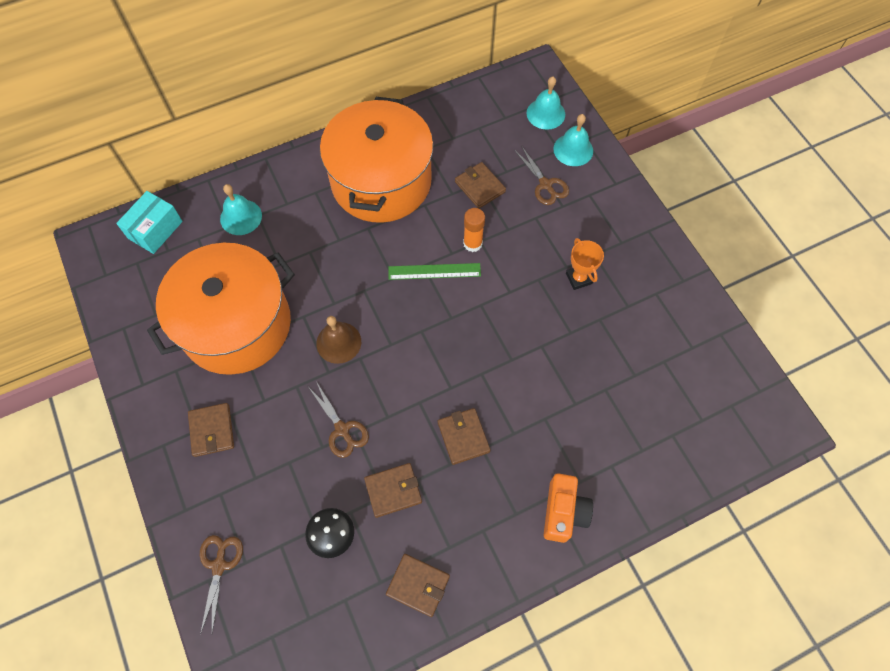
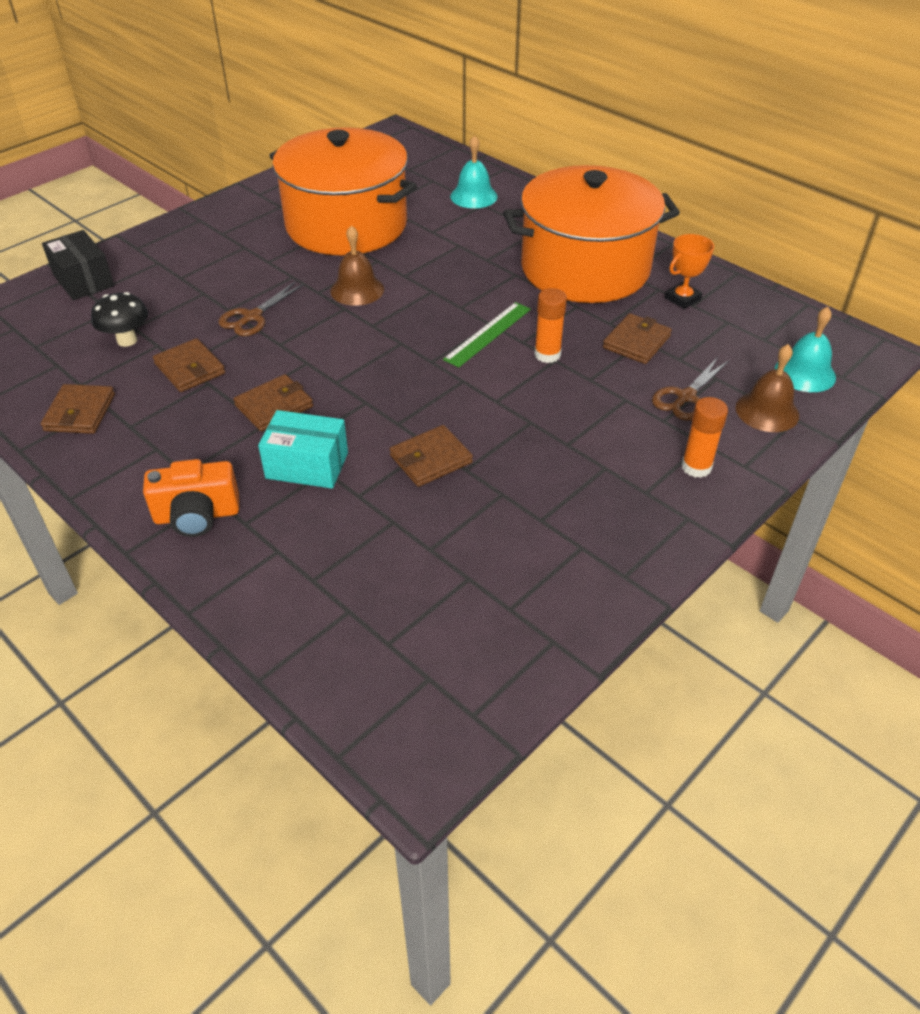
camera: 70 degrees right, 20 degrees down
turquoise box [116,191,183,254] -> turquoise box moved to [258,410,348,489]
brown wallet [188,403,234,457] -> brown wallet moved to [390,425,473,487]
brown scissors [200,535,243,634] -> black box [42,230,114,300]
green ruler [388,263,481,280] -> green ruler turned 60 degrees clockwise [443,302,531,368]
turquoise bell [553,114,593,166] -> brown bell [736,344,799,432]
orange trophy [566,238,604,290] -> orange trophy moved to [665,234,714,309]
none -> orange glue stick [681,397,728,478]

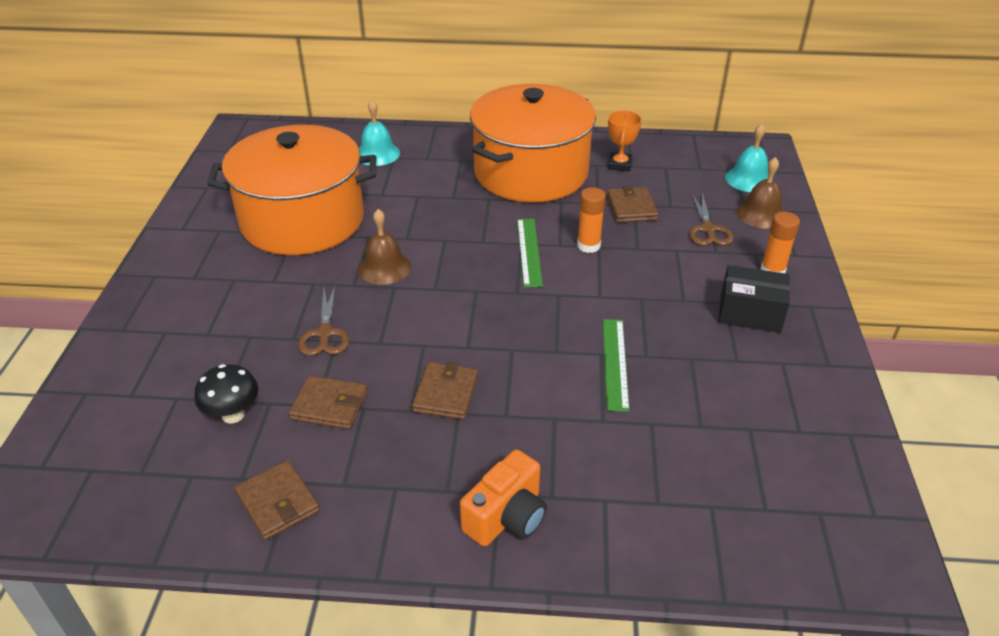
camera: 40 degrees left, 5 degrees down
black box [42,230,114,300] -> black box moved to [719,265,790,333]
turquoise box [258,410,348,489] -> none
brown wallet [390,425,473,487] -> green ruler [603,319,630,412]

